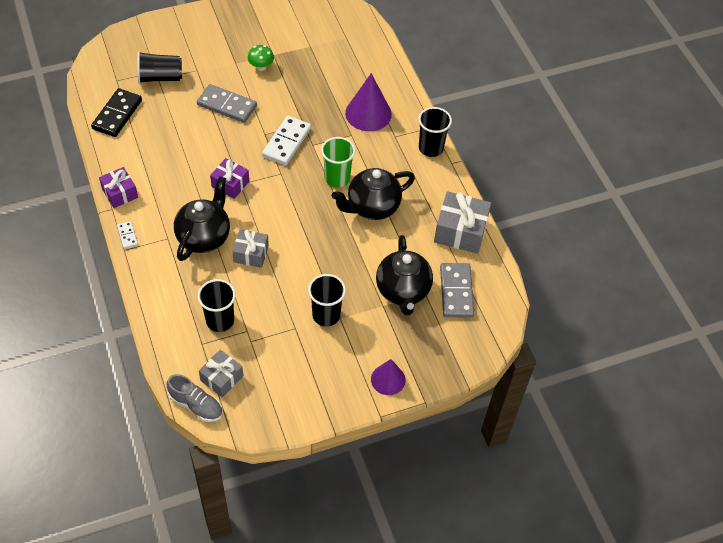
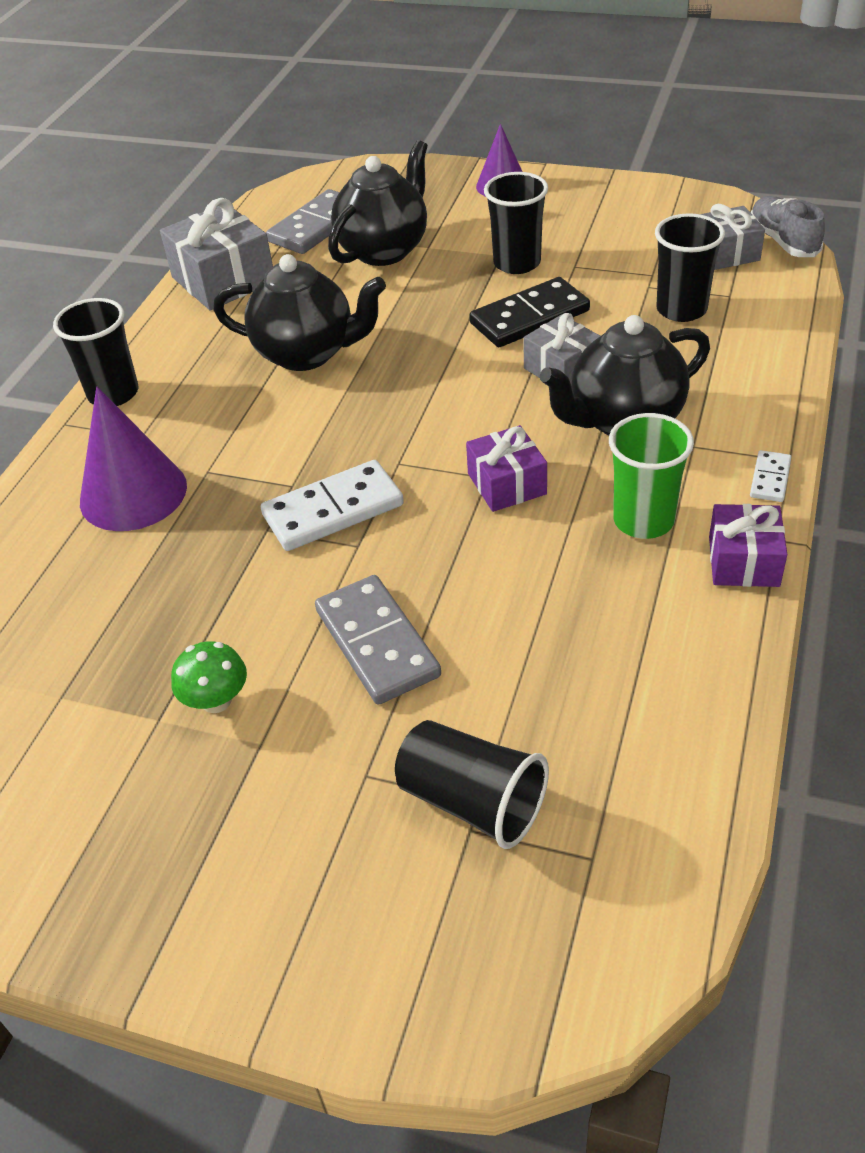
camera: 135 degrees left, 10 degrees down
black domino [91,88,142,137] -> black domino moved to [469,277,590,347]
green cup [321,137,356,188] -> green cup moved to [609,413,694,539]

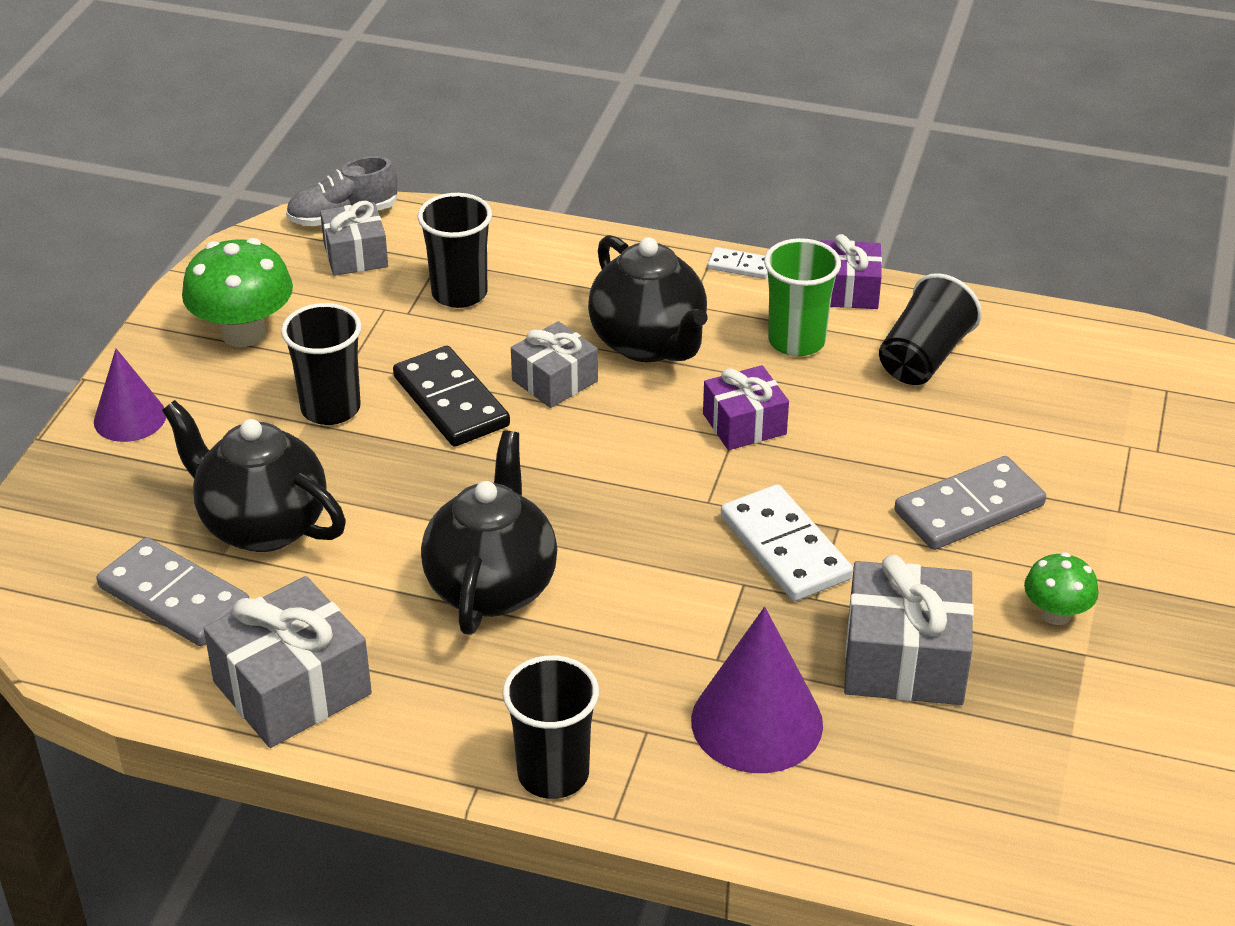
camera: 95 degrees left, 5 degrees down
black cup [395,720,549,849] -> black cup moved to [879,273,982,385]
none -> green mushroom [182,238,293,347]
none -> grey gift [844,555,974,705]

